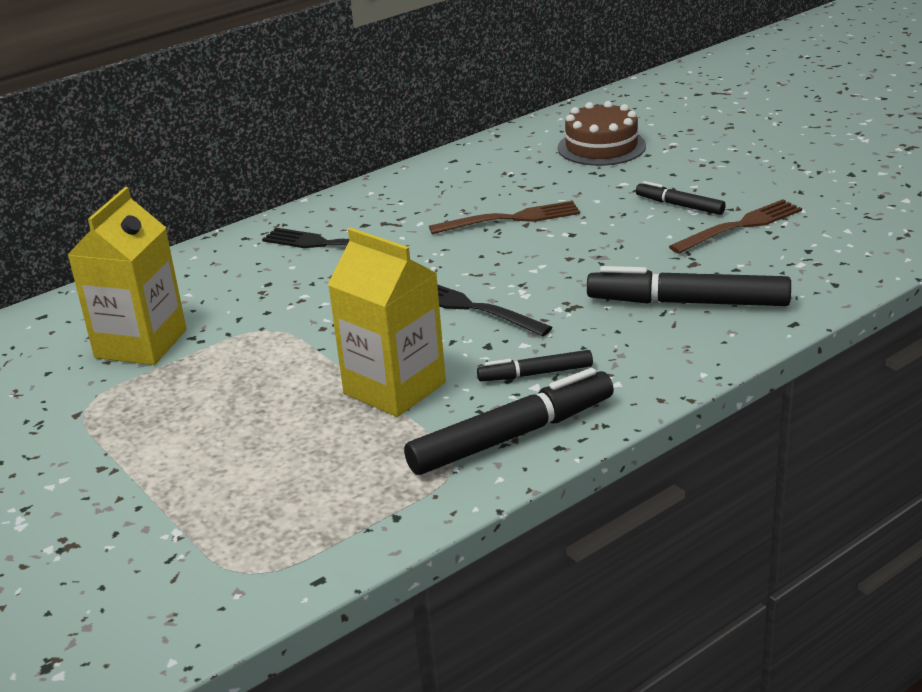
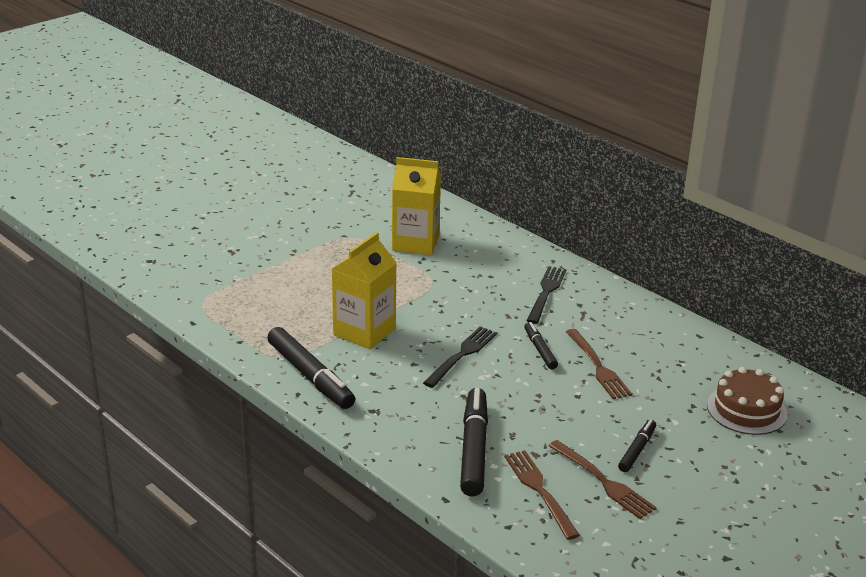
camera: 80 degrees right, 0 degrees up
black marker [477,350,593,381] -> black marker moved to [524,322,558,369]
none -> brown fork [504,450,580,540]

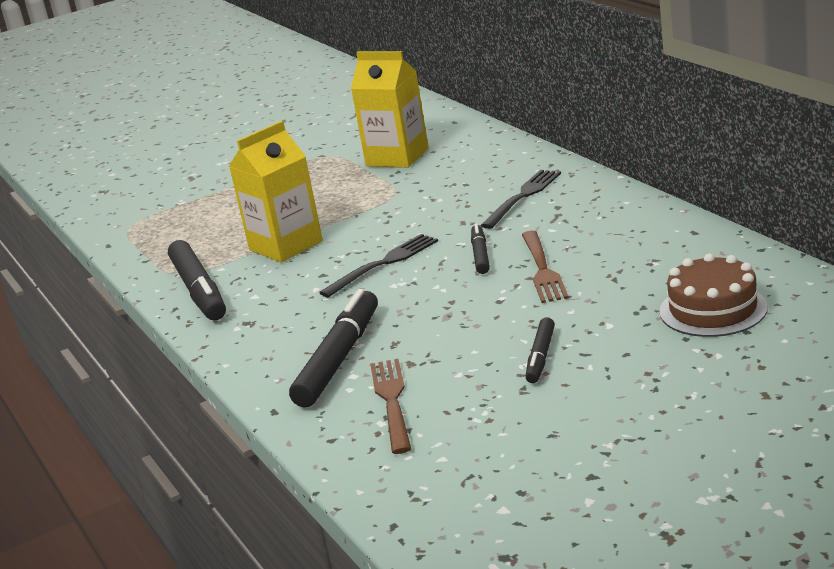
camera: 20 degrees right, 5 degrees down
brown fork [549,440,657,519] -> none
black marker [618,420,656,472] -> black marker turned 150 degrees clockwise [525,317,555,383]

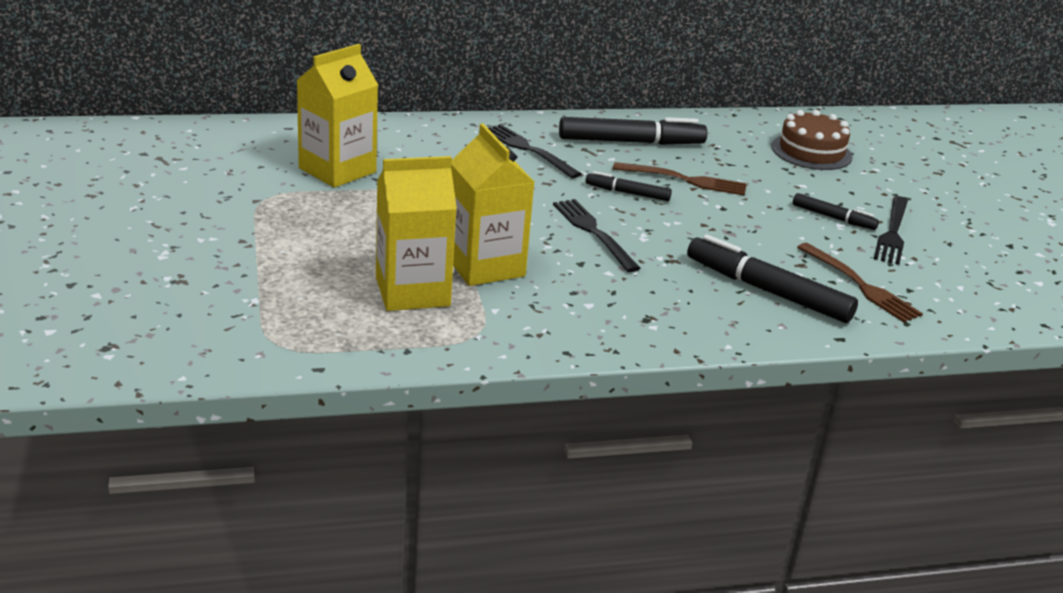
camera: 80 degrees left, 5 degrees up
black marker [168,240,226,321] -> black marker moved to [559,117,707,145]
brown fork [370,359,411,454] -> brown fork turned 135 degrees counterclockwise [797,243,923,322]
none -> yellow carton [376,156,457,311]
none -> black fork [874,196,908,265]

